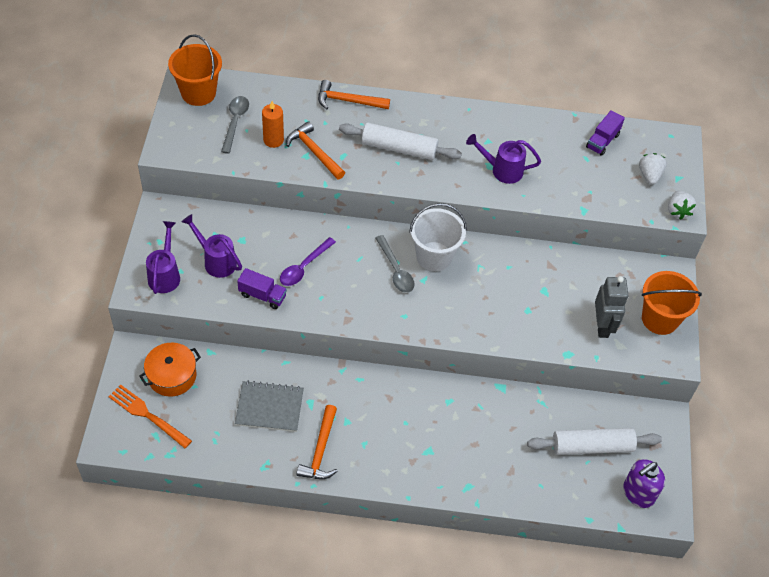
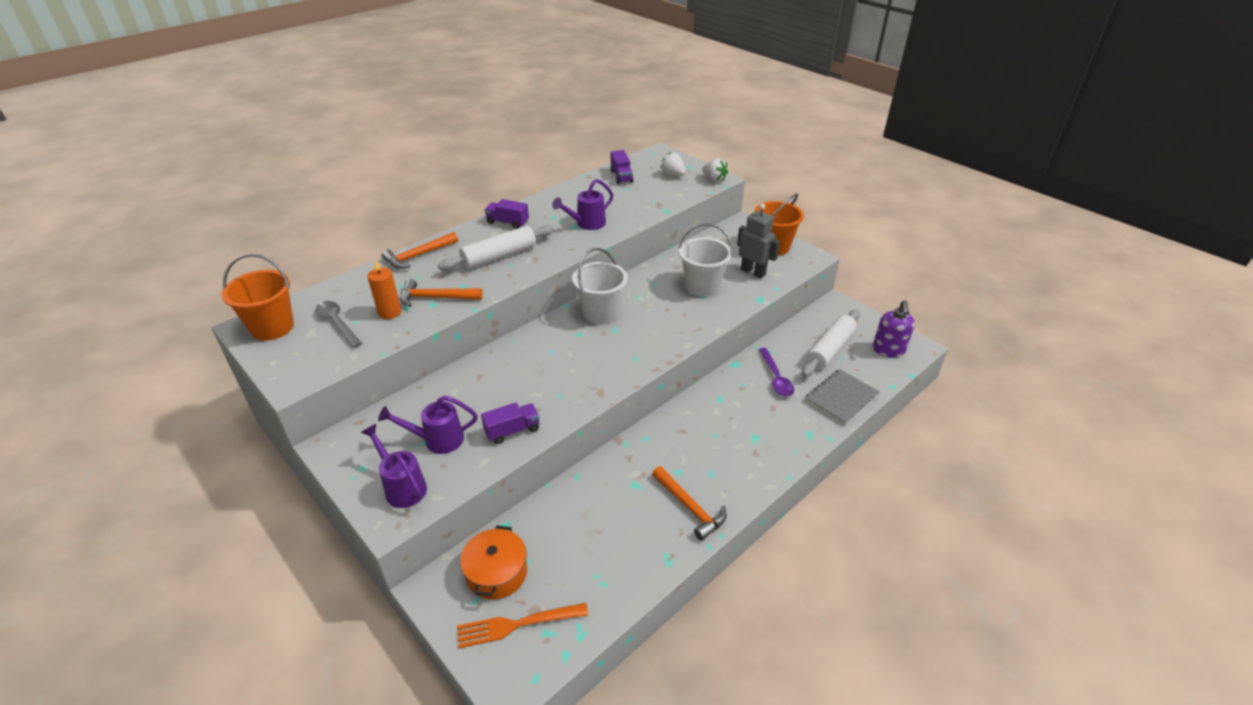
camera: 45 degrees left, 15 degrees down
grey notebook [235,381,304,432] -> grey notebook moved to [805,369,880,425]
purple spoon [280,237,336,286] -> purple spoon moved to [759,348,794,396]
grey spoon [375,235,414,293] -> none
none -> purple truck [484,199,529,229]
none -> white bucket [679,223,733,297]

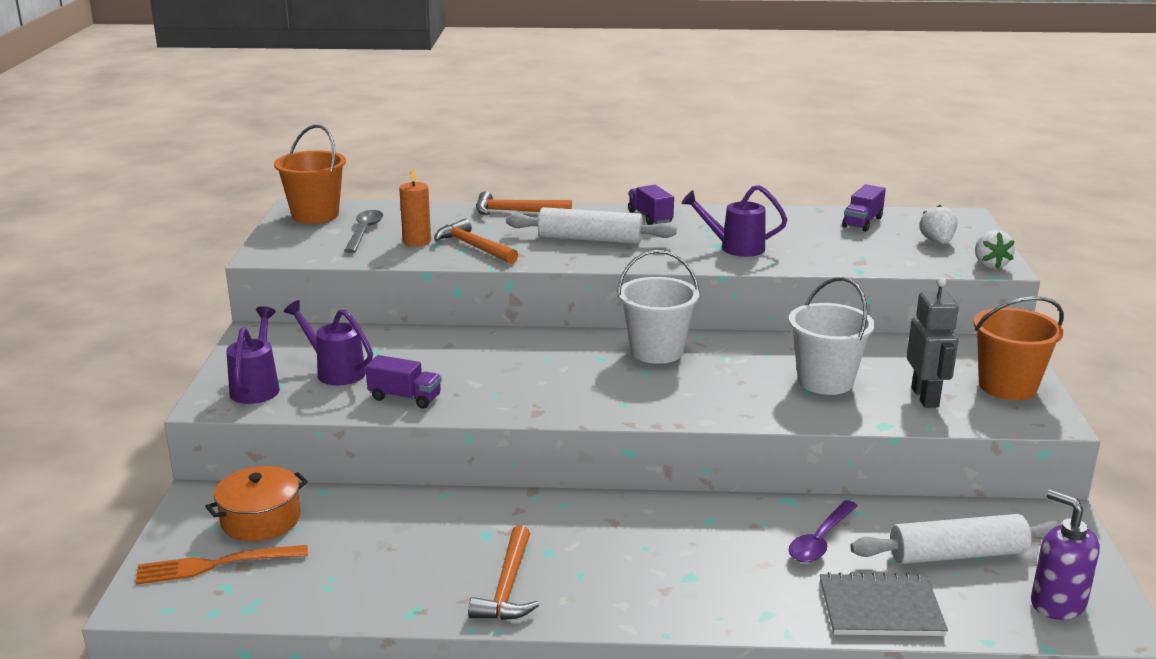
camera: 45 degrees right, 15 degrees down
orange fork [457,603,588,648] -> orange fork turned 45 degrees counterclockwise [135,545,308,585]
purple soap dispenser [873,300,915,358] -> purple soap dispenser turned 90 degrees clockwise [1031,490,1100,620]

